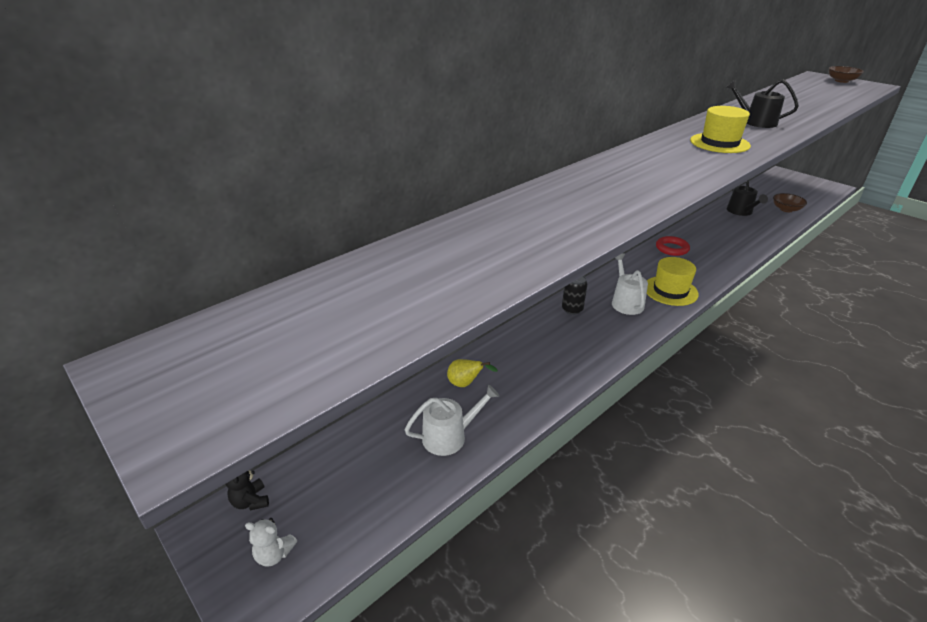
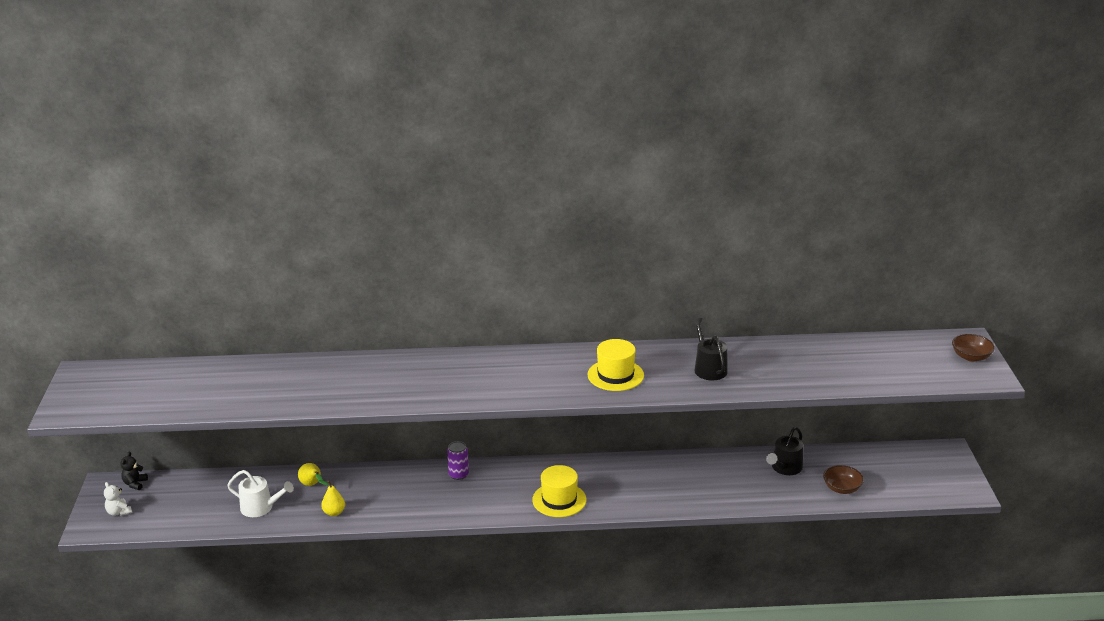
camera: 40 degrees right, 5 degrees down
black can [562,276,587,315] -> purple can [447,441,469,480]
white watering can [612,253,648,315] -> none
red ring [656,236,690,256] -> none
none -> yellow pear [318,480,345,516]

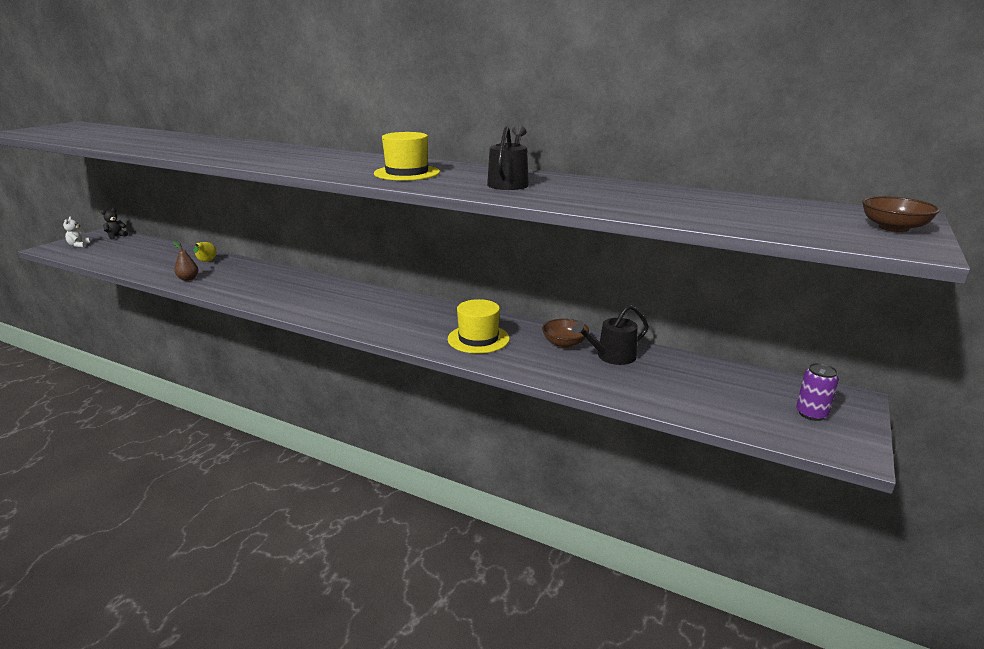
camera: 30 degrees right, 5 degrees down
white watering can [227,470,294,517] -> none
yellow pear [318,480,345,516] -> brown pear [173,242,198,281]
purple can [447,441,469,480] -> purple can moved to [796,363,839,421]
yellow hat [532,465,586,517] -> yellow hat moved to [448,299,510,354]
brown bowl [823,465,864,494] -> brown bowl moved to [542,319,589,348]

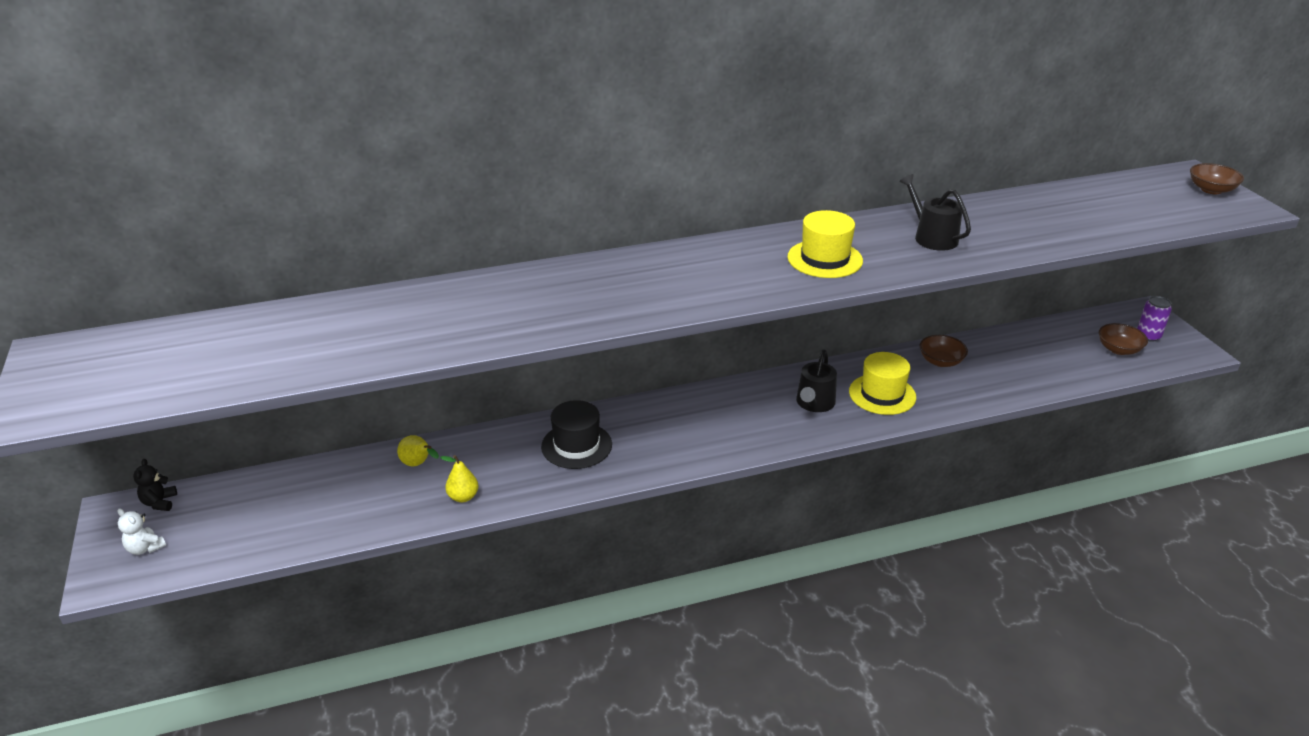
camera: 45 degrees left, 10 degrees up
brown pear [173,242,198,281] -> yellow pear [440,455,479,502]
black watering can [572,305,649,365] -> black watering can moved to [796,349,837,412]
none -> black hat [541,400,612,469]
none -> brown bowl [1099,323,1148,355]

